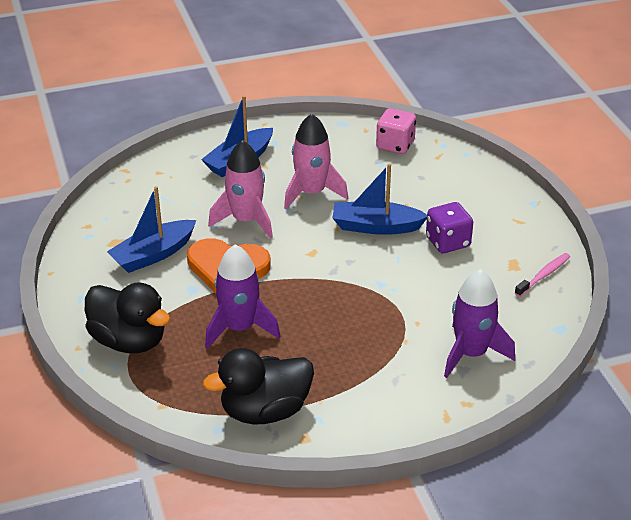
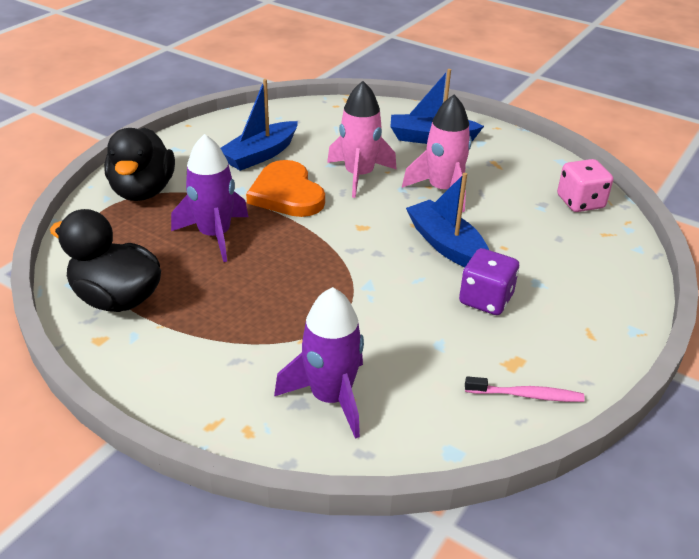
camera: 50 degrees right, 0 degrees up
blue boat [107,186,196,273] -> blue boat turned 60 degrees counterclockwise [221,79,298,171]

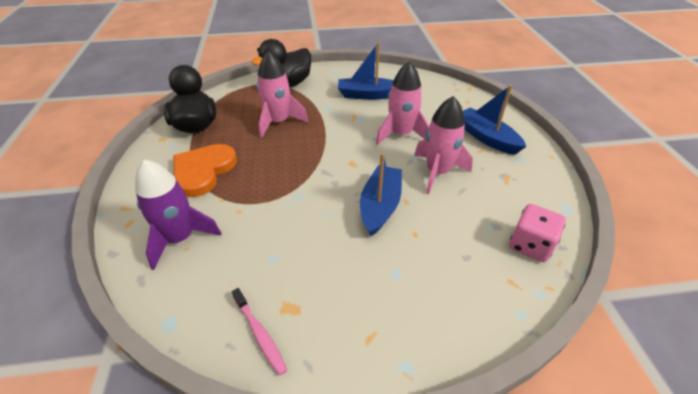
camera: 50 degrees right, 5 degrees up
purple rocket [171,134,248,262] -> pink rocket [257,50,308,138]
orange heart [246,160,325,217] -> orange heart moved to [173,144,237,197]
purple dice [459,248,519,315] -> none

